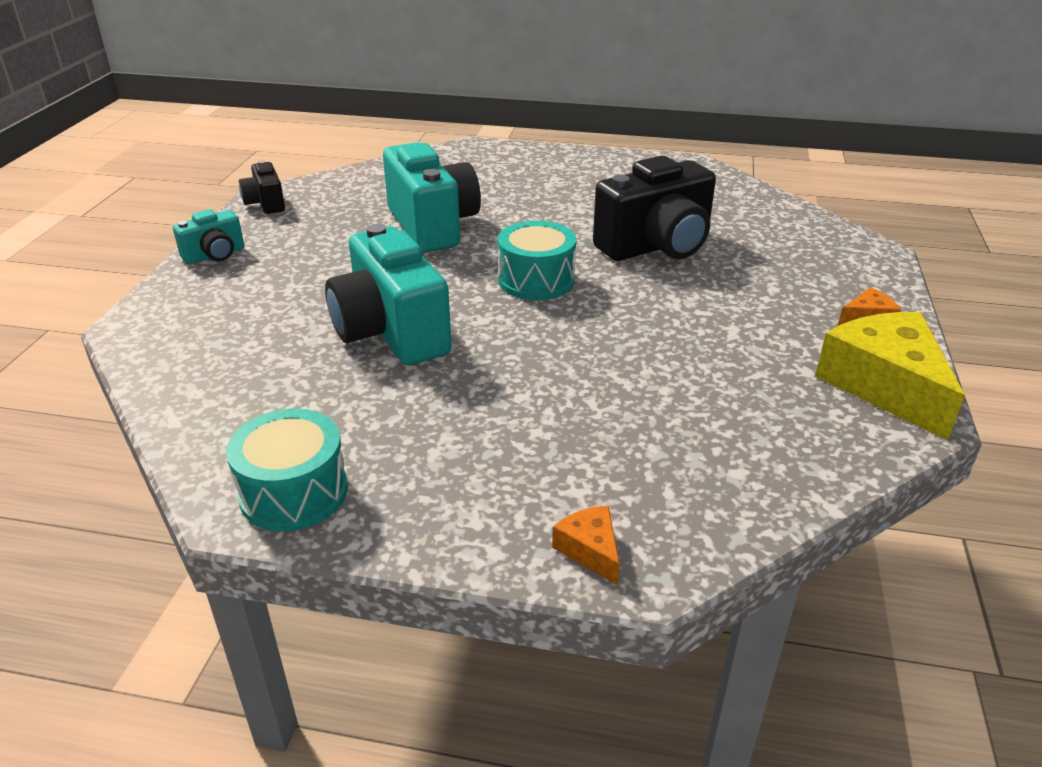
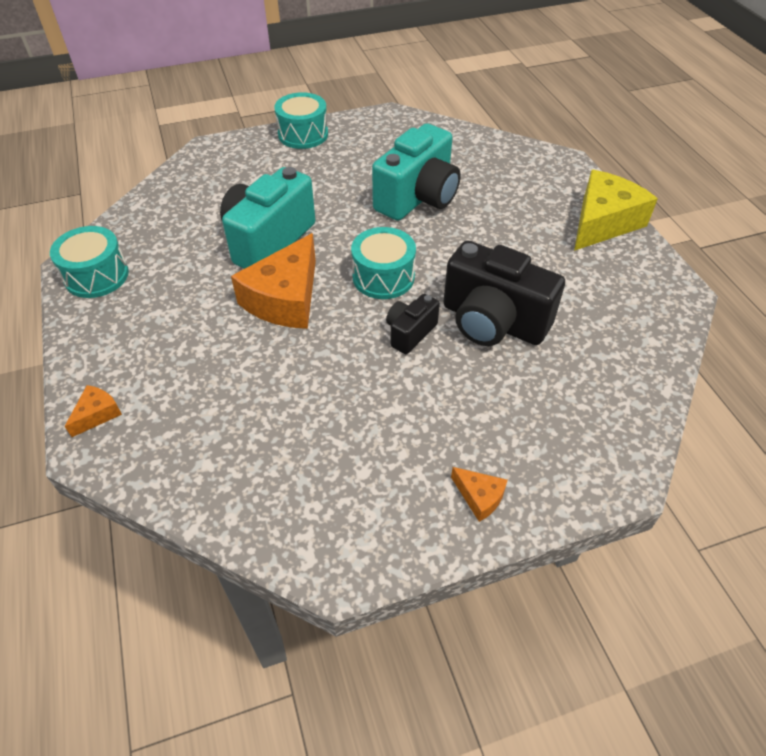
camera: 60 degrees right, 15 degrees up
turquoise camera [173,209,244,264] -> turquoise drum [274,92,328,149]
black camera [239,160,285,214] -> black camera moved to [386,294,440,354]
yellow cheese [815,312,965,441] -> yellow cheese moved to [574,170,658,251]
none -> orange cheese [231,233,316,329]

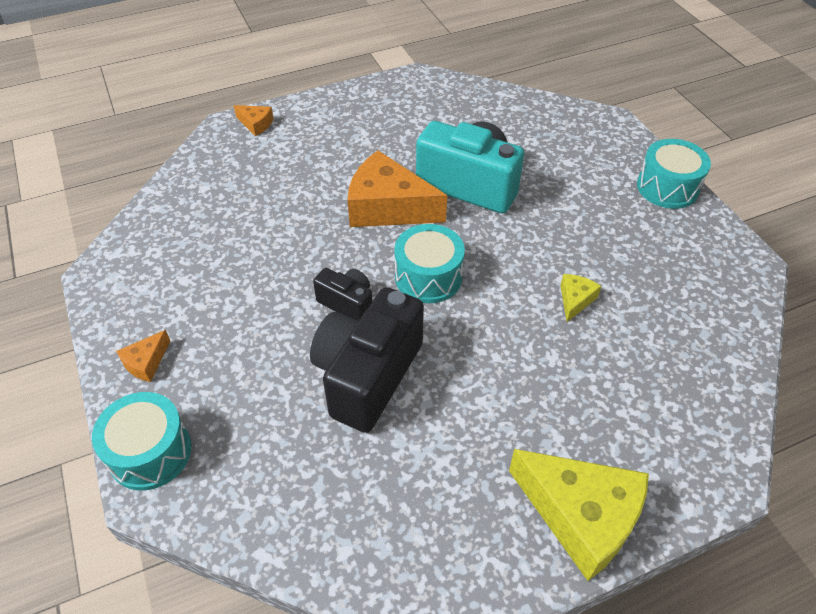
camera: 85 degrees right, 0 degrees up
turquoise drum [50,226,129,298] -> turquoise drum moved to [92,392,191,490]
turquoise camera [372,123,461,221] -> yellow cheese [560,274,601,322]

